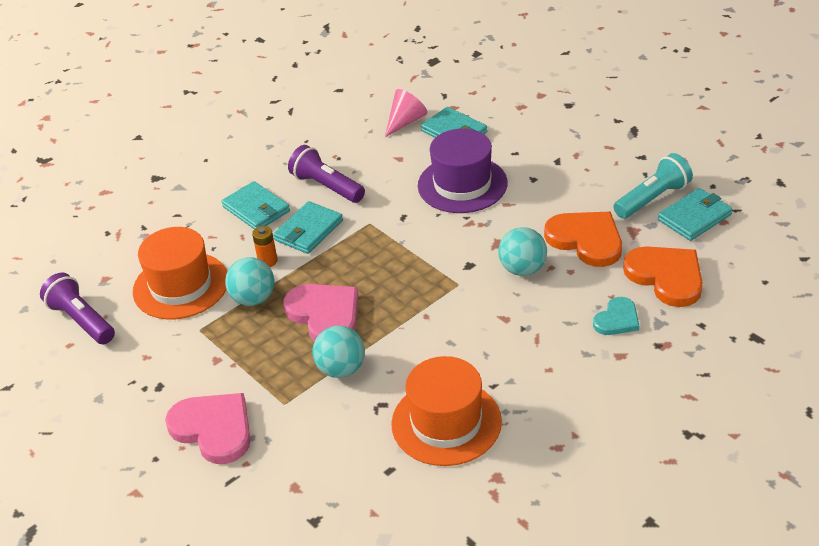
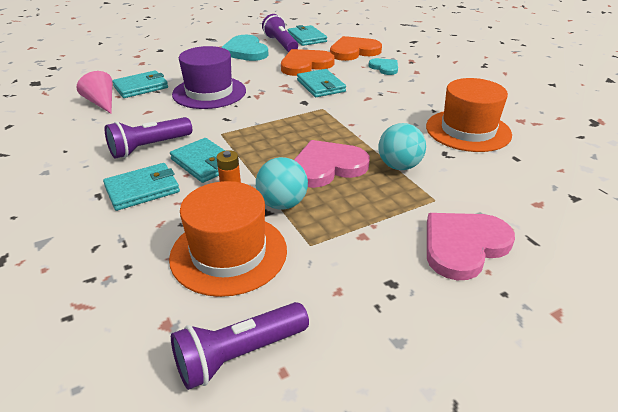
camera: 80 degrees left, 5 degrees down
turquoise ball [498,227,547,276] -> turquoise wallet [297,69,346,97]
turquoise flashlight [614,153,693,219] -> purple flashlight [262,14,298,52]
none -> turquoise heart [221,35,269,61]

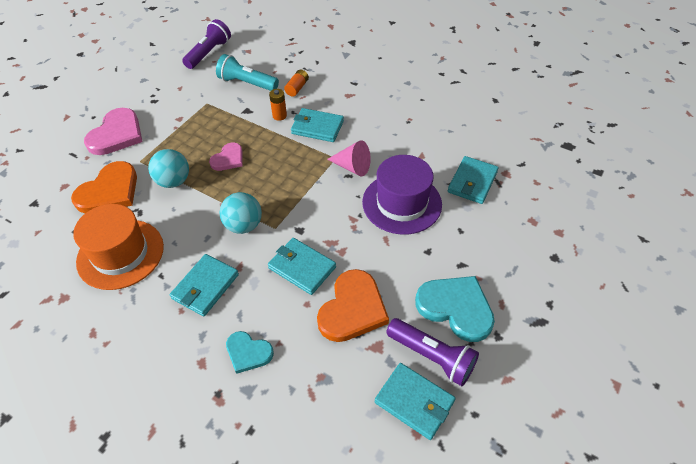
camera: 150 degrees right, 15 degrees up
pink cone [76,71,112,114] -> pink cone moved to [327,140,371,176]
turquoise wallet [103,163,180,211] -> turquoise wallet moved to [170,254,239,316]
purple flashlight [105,117,192,159] -> none
orange hat [169,181,287,297] -> turquoise flashlight [216,54,279,91]
turquoise ball [256,157,308,210] -> turquoise ball moved to [219,192,262,234]
pink heart [294,140,370,188] -> pink heart [209,143,243,171], size x0.58
orange heart [330,36,382,61] -> orange heart moved to [71,161,137,213]
none -> orange battery [284,70,309,97]

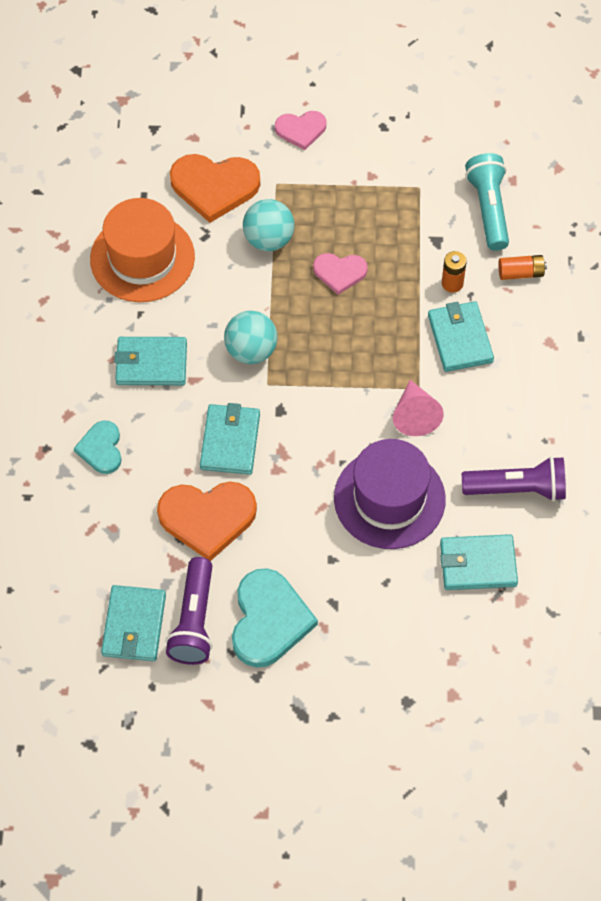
camera: 60 degrees right, 10 degrees up
pink heart [84,108,142,155] -> pink heart [275,111,326,150], size x0.58
purple flashlight [182,19,231,69] -> purple flashlight moved to [462,456,566,502]

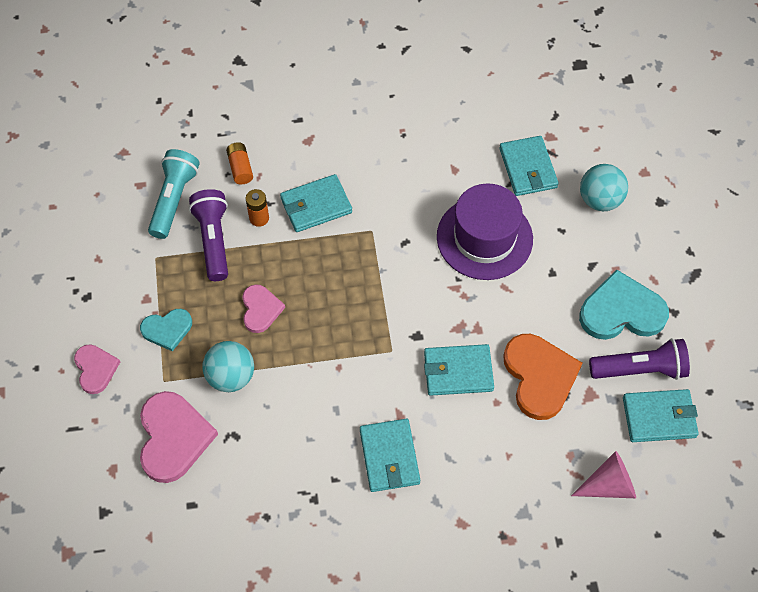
camera: 100 degrees left, 0 degrees up
turquoise heart [74,421,122,474] -> turquoise heart moved to [140,309,192,351]
orange hat [90,198,195,302] -> none
orange heart [170,154,260,223] -> pink heart [140,391,218,483]
turquoise ball [224,311,277,364] -> turquoise ball moved to [580,164,628,211]
pink cone [393,380,444,436] -> pink cone moved to [571,451,636,498]
purple flashlight [462,456,566,502] -> purple flashlight moved to [189,189,228,281]
turquoise flashlight [465,153,509,251] -> turquoise flashlight turned 120 degrees clockwise [148,149,200,239]

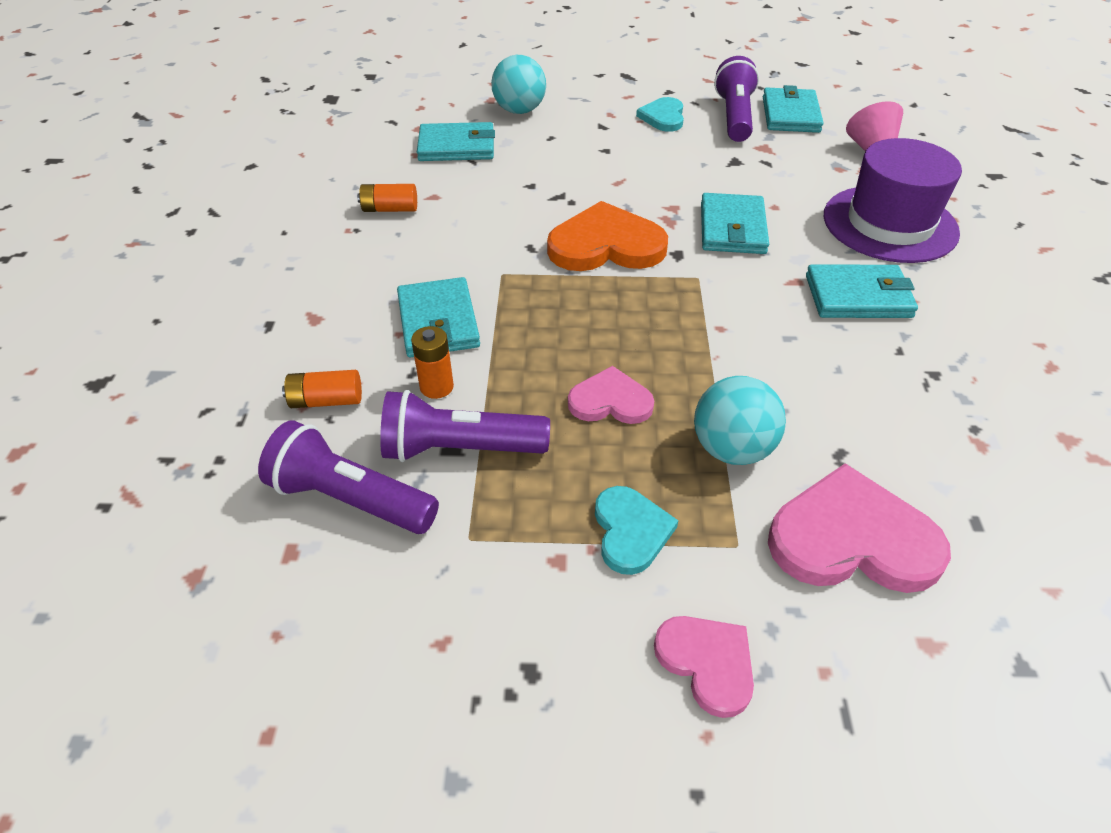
camera: 80 degrees left, 15 degrees down
pink heart [74,344,120,394] -> pink heart turned 60 degrees clockwise [654,616,754,718]
turquoise flashlight [148,149,200,239] -> purple flashlight [258,420,439,534]
purple hat [437,183,533,280] -> purple hat moved to [824,138,962,263]
orange heart [503,334,582,420] -> orange heart moved to [547,201,668,271]
turquoise heart [579,269,669,340] -> turquoise heart [636,97,684,132], size x0.58
none -> orange battery [357,184,417,212]

